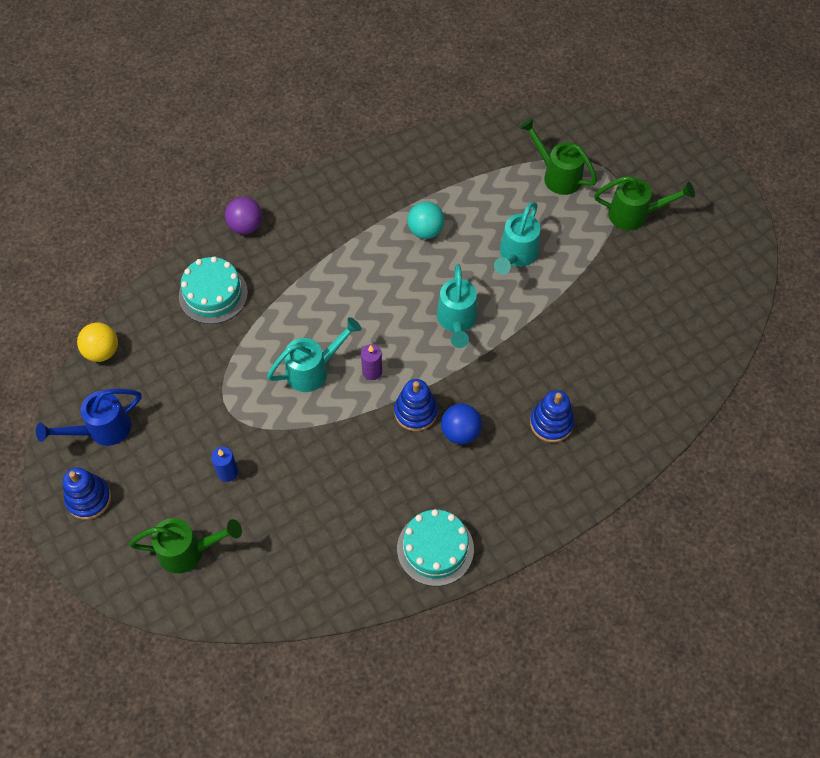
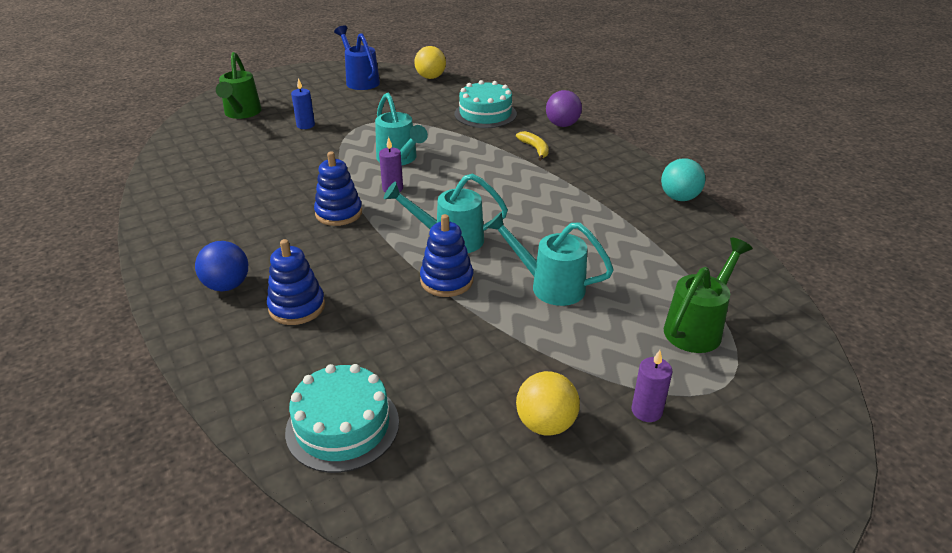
camera: 90 degrees right, 25 degrees down
blue stacking toy [63,468,111,520] -> blue stacking toy moved to [420,214,473,297]
turquoise cake [397,509,474,586] -> turquoise cake moved to [285,364,399,473]
turquoise ball [407,201,445,239] -> turquoise ball moved to [661,158,705,201]
blue ball [441,403,482,444] -> blue ball moved to [195,241,248,291]
green watering can [594,176,695,230] -> purple candle [631,350,672,422]
none -> yellow banana [516,131,549,161]
none -> yellow ball [516,371,580,436]

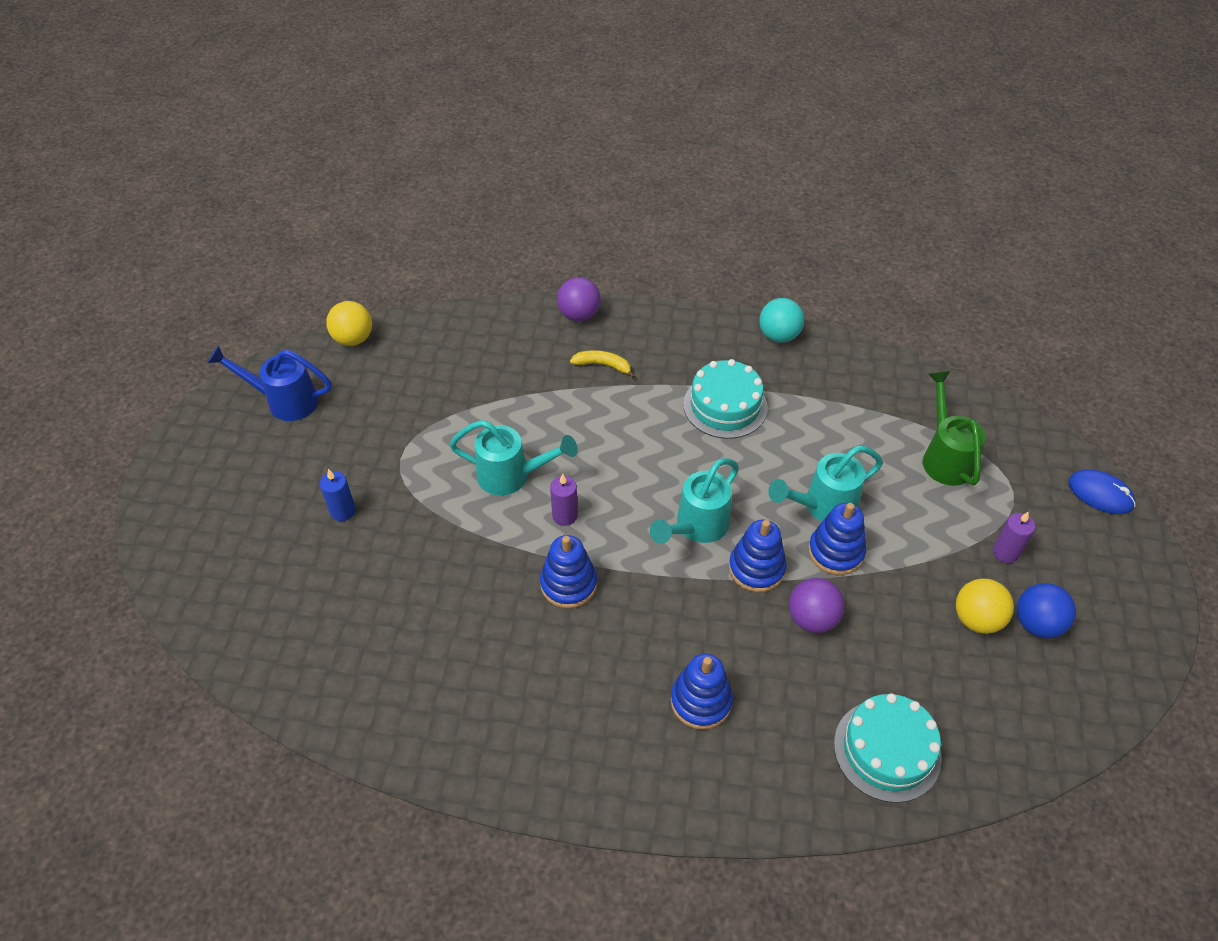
camera: 50 degrees left, 15 degrees up
blue ball [195,241,248,291] -> blue ball moved to [1017,583,1076,638]
green watering can [216,52,262,119] -> none
turquoise cake [454,80,517,128] -> turquoise cake moved to [683,359,768,439]
none -> purple ball [789,578,845,633]
none -> blue stacking toy [808,503,866,575]
none -> blue mouse [1068,469,1135,514]

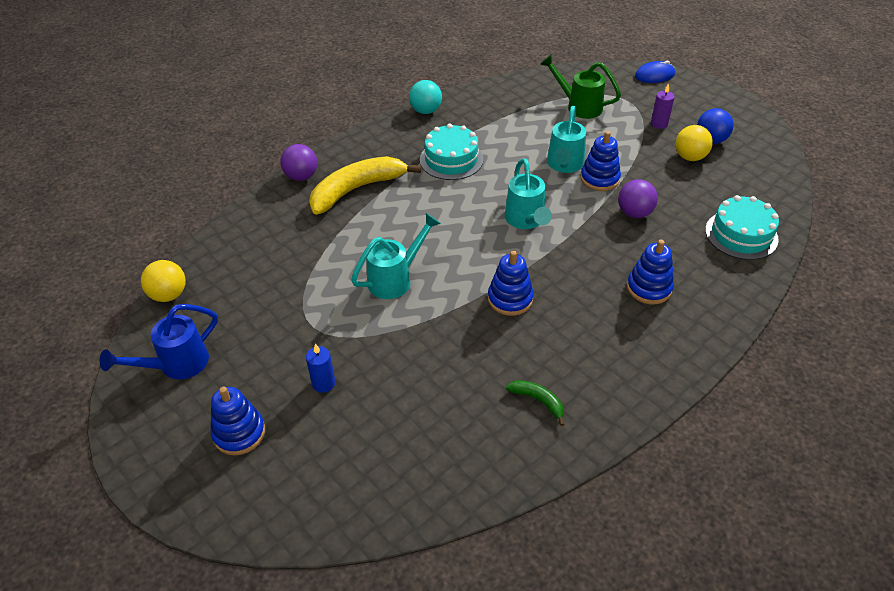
camera: 50 degrees left, 5 degrees down
purple candle [550,474,578,526] -> none
yellow banana [570,350,635,379] -> yellow banana [309,156,421,215], size x2.20
blue stacking toy [729,520,787,592] -> blue stacking toy moved to [211,387,265,456]
none -> green banana [506,380,565,426]

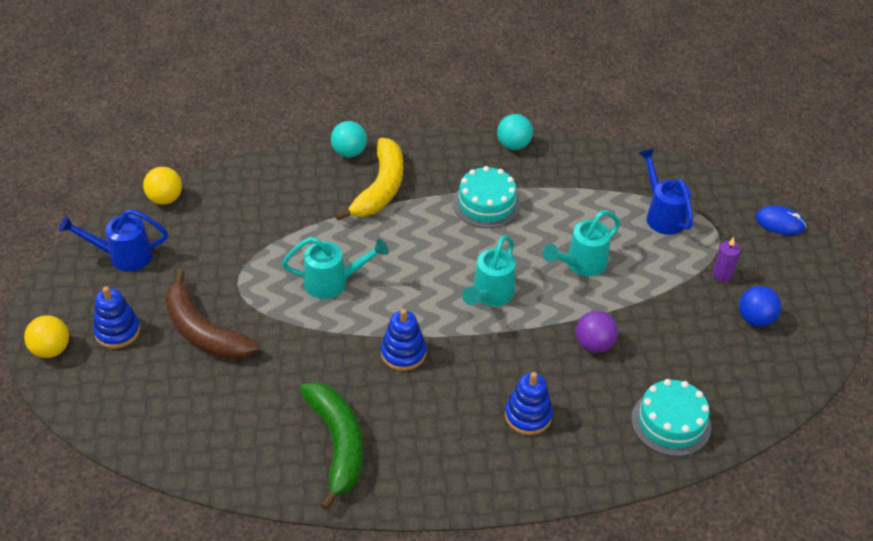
camera: 35 degrees right, 0 degrees up
purple ball [280,144,317,181] -> turquoise ball [331,121,367,157]
blue candle [306,343,335,393] -> brown banana [165,269,260,360]
yellow banana [309,156,421,215] -> yellow banana turned 105 degrees clockwise [335,138,403,220]
green banana [506,380,565,426] -> green banana [300,382,363,510], size x2.20
green watering can [540,54,621,119] -> blue watering can [639,148,693,235]
blue stacking toy [580,131,621,191] -> none
yellow ball [675,125,713,161] -> yellow ball moved to [24,315,69,358]

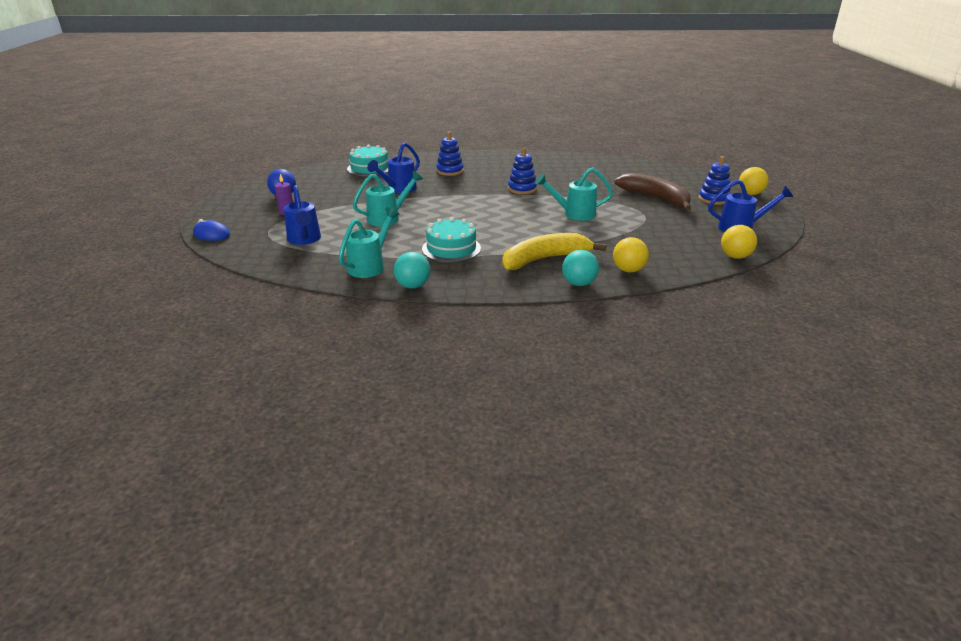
camera: 175 degrees left, 15 degrees down
green banana [300,382,363,510] -> none
yellow banana [335,138,403,220] -> yellow banana turned 45 degrees clockwise [502,233,606,270]
turquoise watering can [462,235,515,306] -> turquoise watering can moved to [339,207,400,278]
purple ball [576,311,618,353] -> blue watering can [367,142,420,193]
none -> yellow ball [613,237,649,272]

